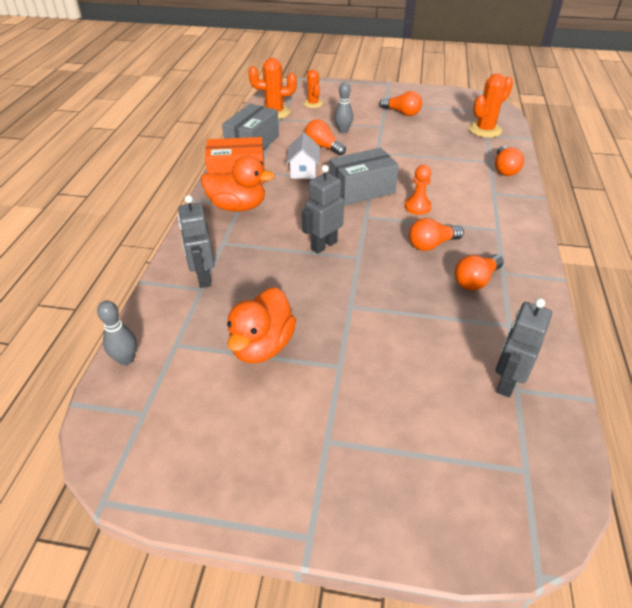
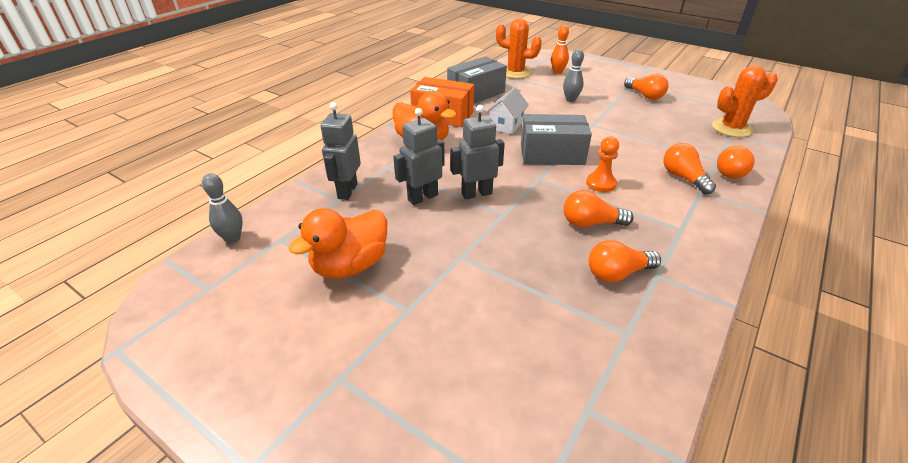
camera: 25 degrees right, 5 degrees down
orange cactus [303,70,323,108] -> orange bowling pin [551,25,569,74]
orange light bulb [305,119,346,155] -> orange light bulb moved to [663,143,716,194]
grey robot [496,298,552,398] -> grey robot moved to [393,108,445,205]

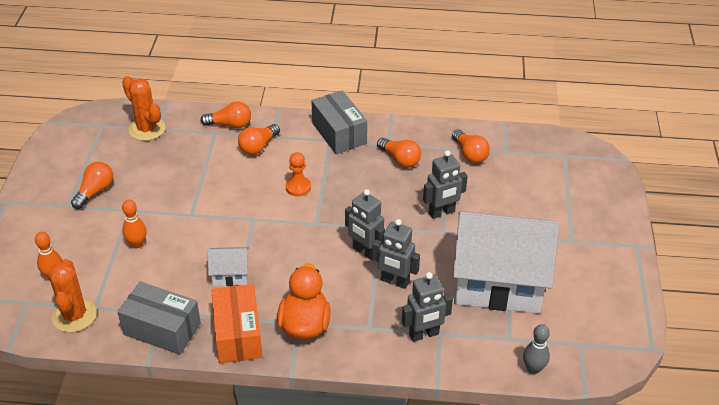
camera: 120 degrees left, 5 degrees up
orange duck [289,208,387,279] -> white house [453,211,559,314]
grey box [521,114,592,165] -> grey box moved to [312,90,367,154]
grey bowling pin [563,49,584,102] -> orange bowling pin [122,199,147,248]
orange light bulb [564,190,634,227] -> orange light bulb moved to [452,130,490,163]
none -> grey robot [423,150,468,219]

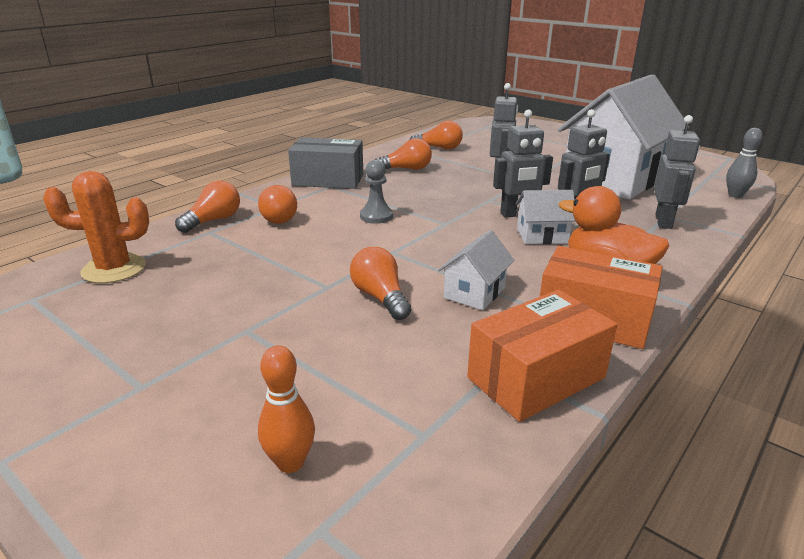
camera: 55 degrees left, 15 degrees down
orange cactus [49,259,97,332] -> none
orange light bulb [71,162,113,209] -> orange light bulb moved to [350,247,411,320]
grey box [117,282,201,355] -> orange box [467,290,617,422]
orange bowling pin [122,199,147,248] -> none
orange pawn [286,152,311,196] -> grey pawn [360,160,393,224]
none -> white house [516,190,575,244]

